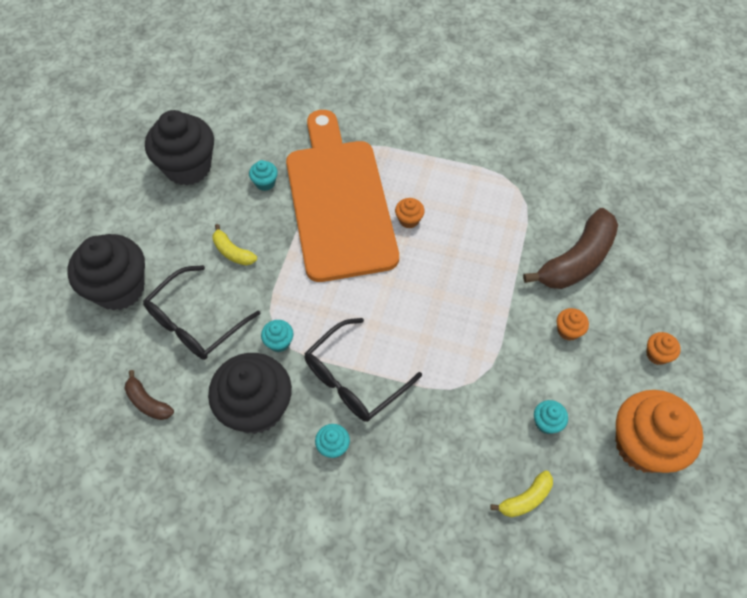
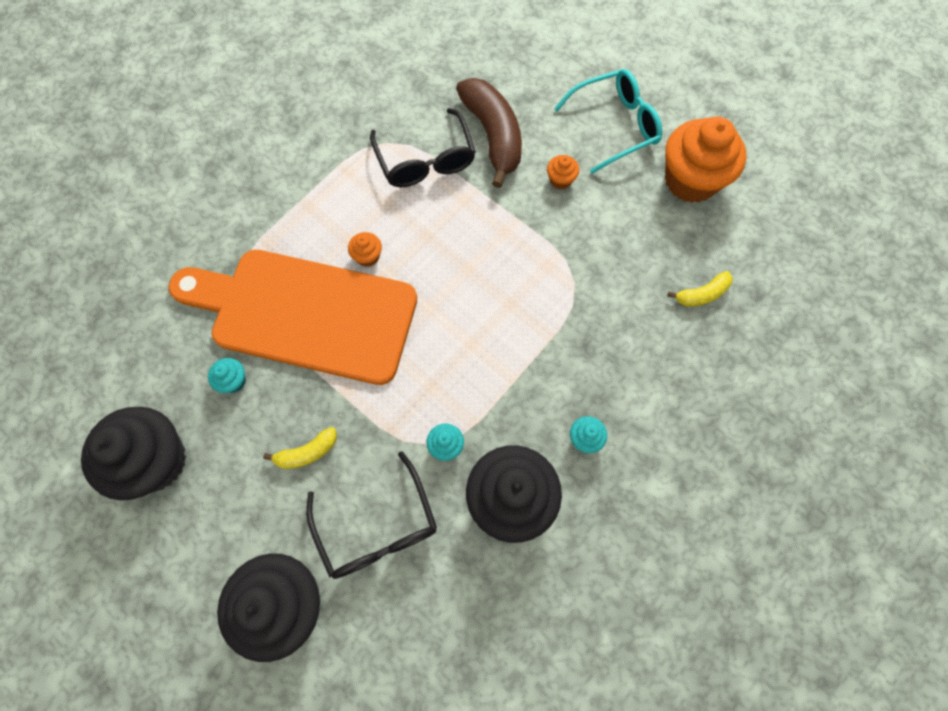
camera: 65 degrees left, 10 degrees up
brown banana [124,370,174,420] -> none
black glasses [304,318,422,422] -> black glasses moved to [370,108,476,187]
yellow banana [491,470,553,517] -> yellow banana turned 75 degrees clockwise [668,271,733,307]
turquoise cupcake [534,400,568,434] -> none
orange cupcake [646,332,681,365] -> turquoise glasses [554,69,662,174]

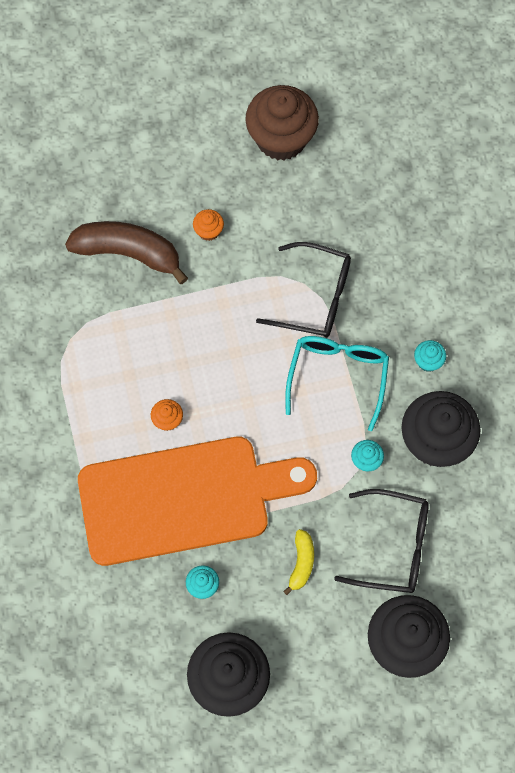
camera: 55 degrees left, 0 degrees up
orange cutting board [168,250,417,385] -> orange cutting board turned 150 degrees counterclockwise [78,437,317,566]
black glasses [370,108,476,187] -> black glasses moved to [256,242,351,338]
turquoise glasses [554,69,662,174] -> turquoise glasses moved to [285,336,389,431]
orange cupcake [665,116,746,203] -> brown cupcake [245,85,319,161]
yellow banana [668,271,733,307] -> none

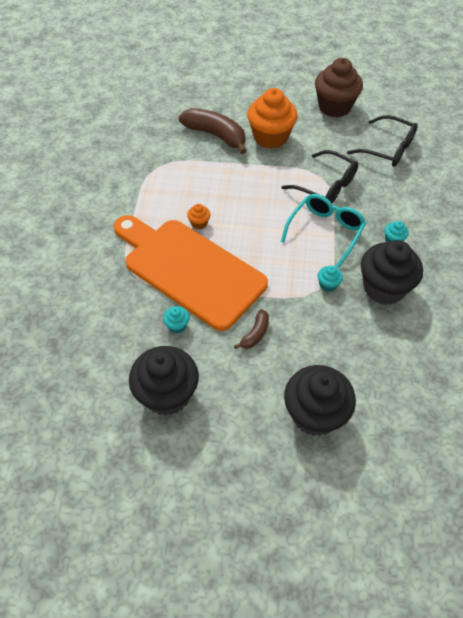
camera: 20 degrees right, 15 degrees down
orange cutting board [78,437,317,566] -> orange cutting board turned 150 degrees counterclockwise [113,215,268,331]
orange cupcake [193,209,224,241] -> orange cupcake [247,88,298,149], size x2.37
yellow banana [283,529,314,595] -> brown banana [234,309,269,349]
black glasses [334,489,429,593] -> black glasses moved to [347,115,418,167]

